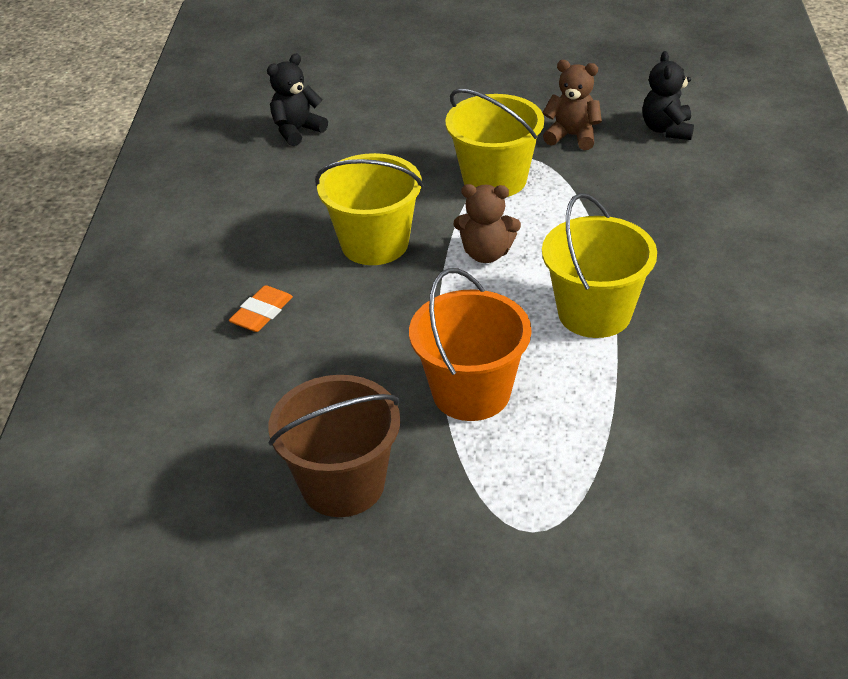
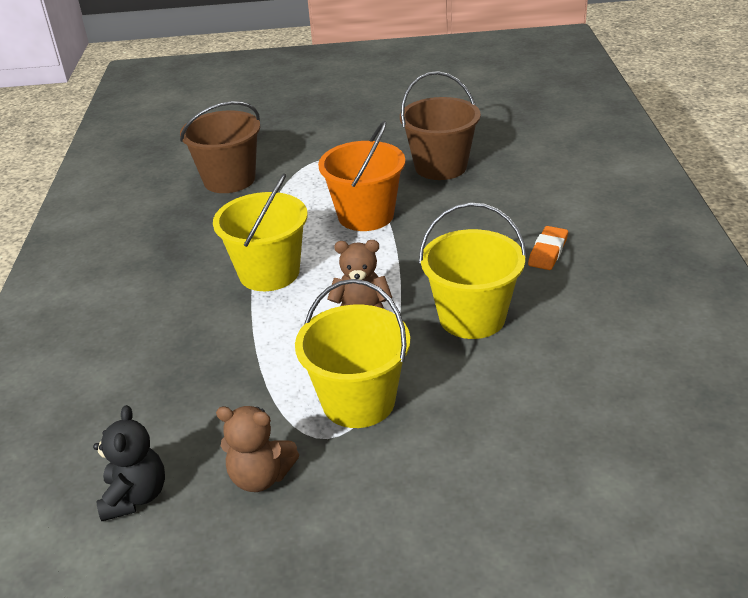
camera: 175 degrees right, 5 degrees down
black teddy bear [267,54,328,146] -> none
none -> brown bucket [180,101,260,193]

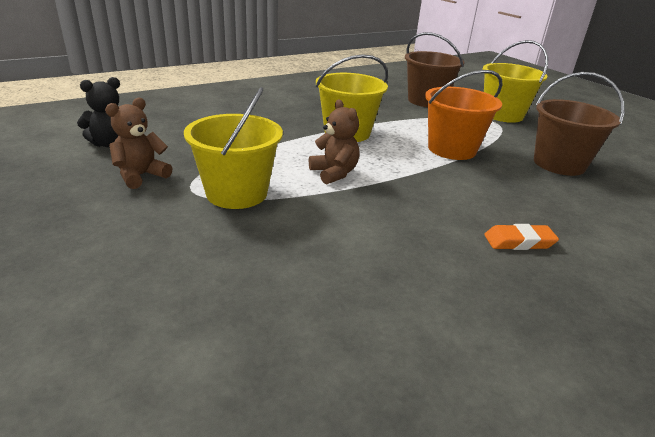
camera: 55 degrees right, 5 degrees down
brown teddy bear [216,406,299,492] -> brown teddy bear turned 60 degrees clockwise [105,98,173,189]
yellow bucket [419,202,527,339] -> yellow bucket moved to [483,40,548,123]

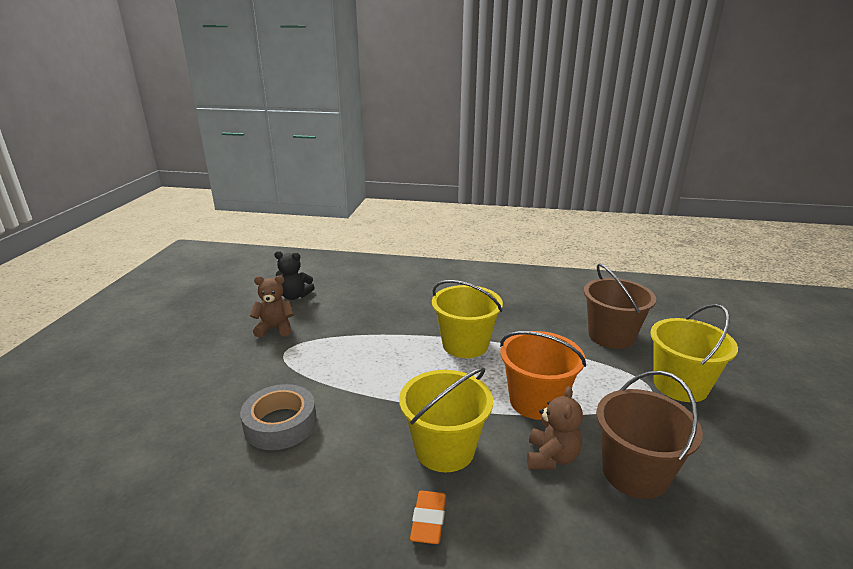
camera: 45 degrees right, 5 degrees down
yellow bucket [184,87,283,209] -> yellow bucket moved to [399,367,493,473]
brown teddy bear [309,99,360,185] -> brown teddy bear moved to [527,386,583,469]
orange eraser [484,224,559,250] -> orange eraser turned 60 degrees clockwise [410,491,446,544]
none -> grey tape [240,384,317,450]

